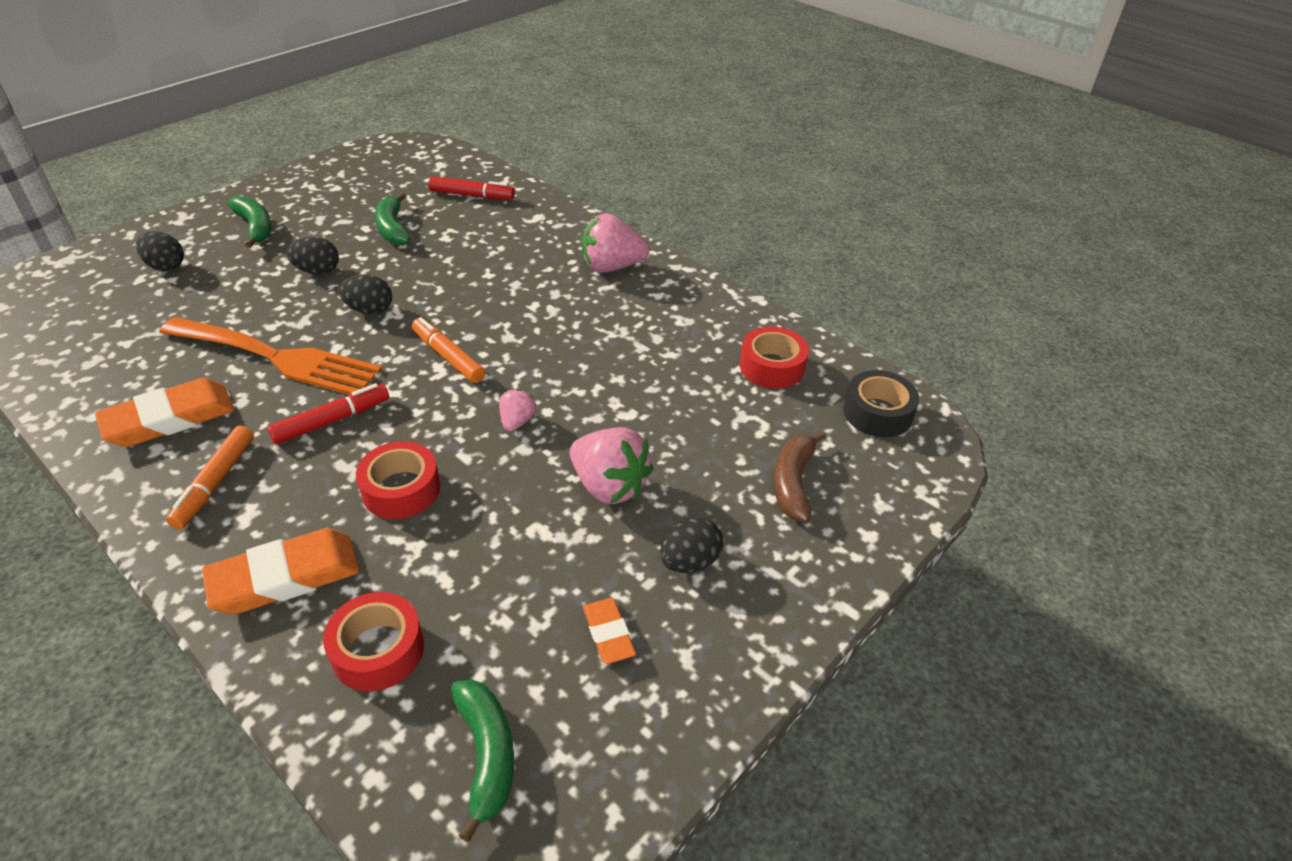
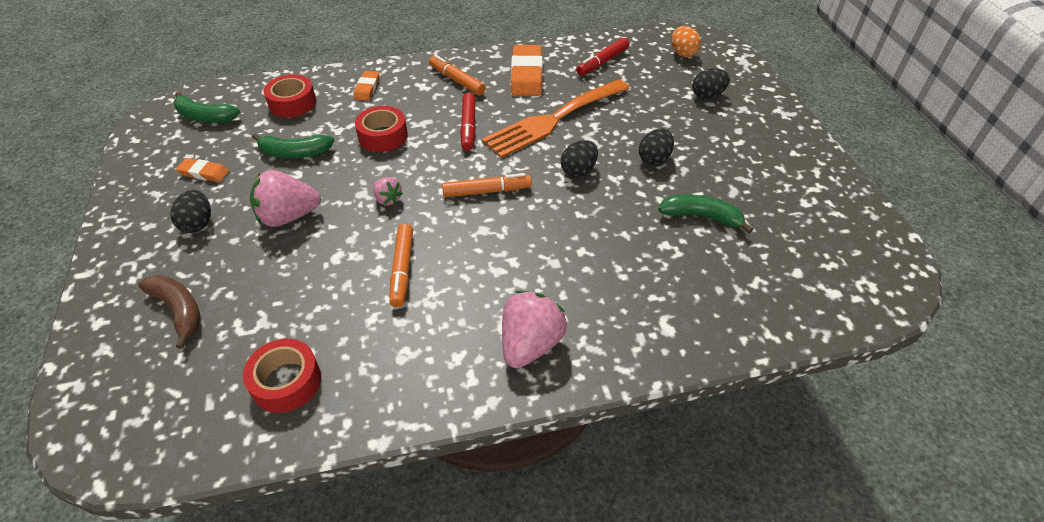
camera: 125 degrees right, 5 degrees up
orange eraser [202,528,360,615] -> orange eraser [353,71,379,101], size x0.55
green banana [227,196,272,248] -> green banana moved to [252,133,334,158]
red marker [428,177,515,200] -> red marker moved to [576,38,629,76]
black tape [843,370,919,437] -> none
none -> orange marker [390,224,413,307]
none -> orange egg [672,26,701,57]

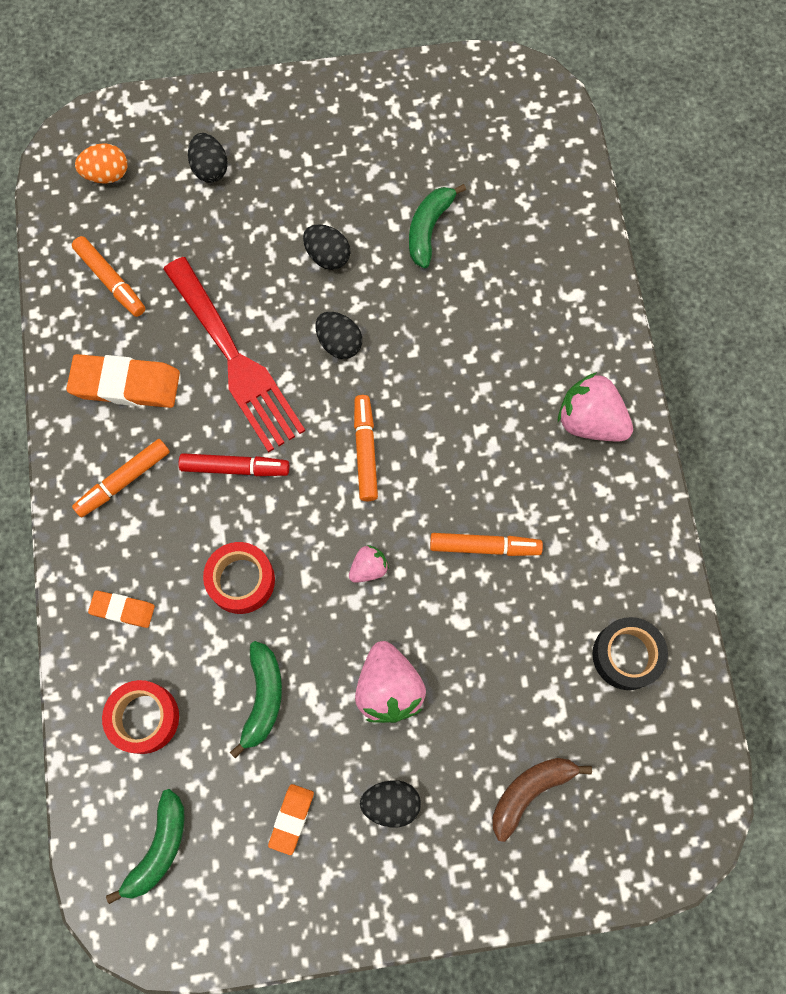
camera: 85 degrees left, 25 degrees up
red tape [243,339,321,413] -> black tape [593,617,668,690]
orange fork [482,79,630,158] -> red fork [163,257,305,453]
red marker [576,38,629,76] -> orange marker [72,236,145,317]

